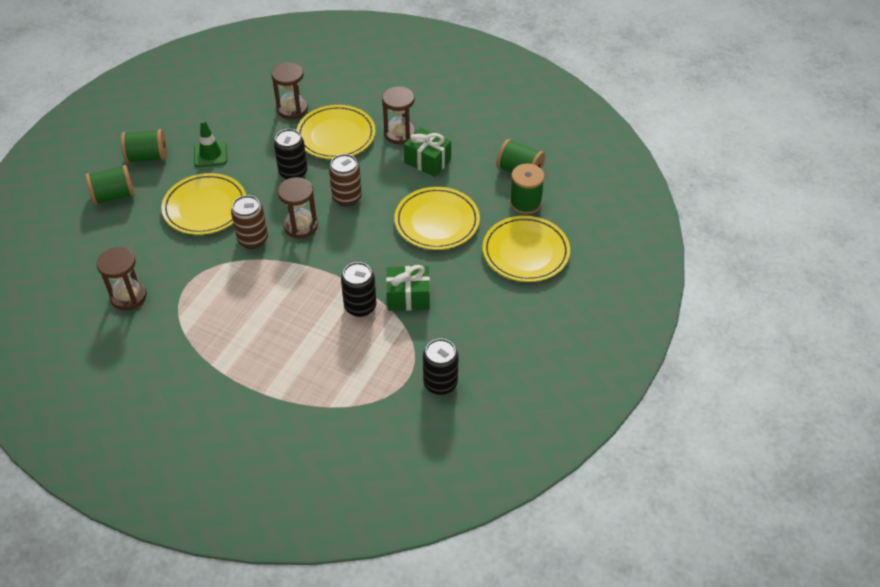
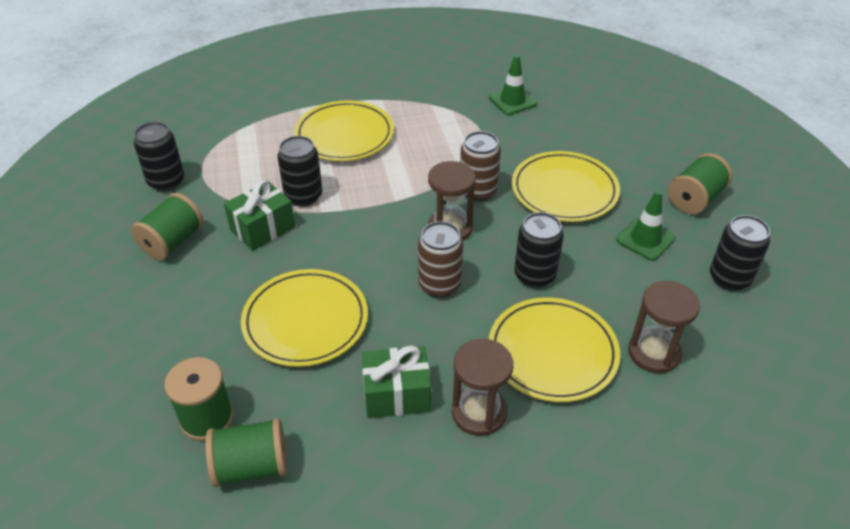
camera: 140 degrees right, 5 degrees down
green spool [86,165,135,205] -> green spool moved to [131,193,204,260]
brown hourglass [97,247,147,310] -> green traffic cone [489,55,537,115]
yellow plate [483,216,570,282] -> yellow plate moved to [294,100,394,161]
none -> black can [710,215,770,291]

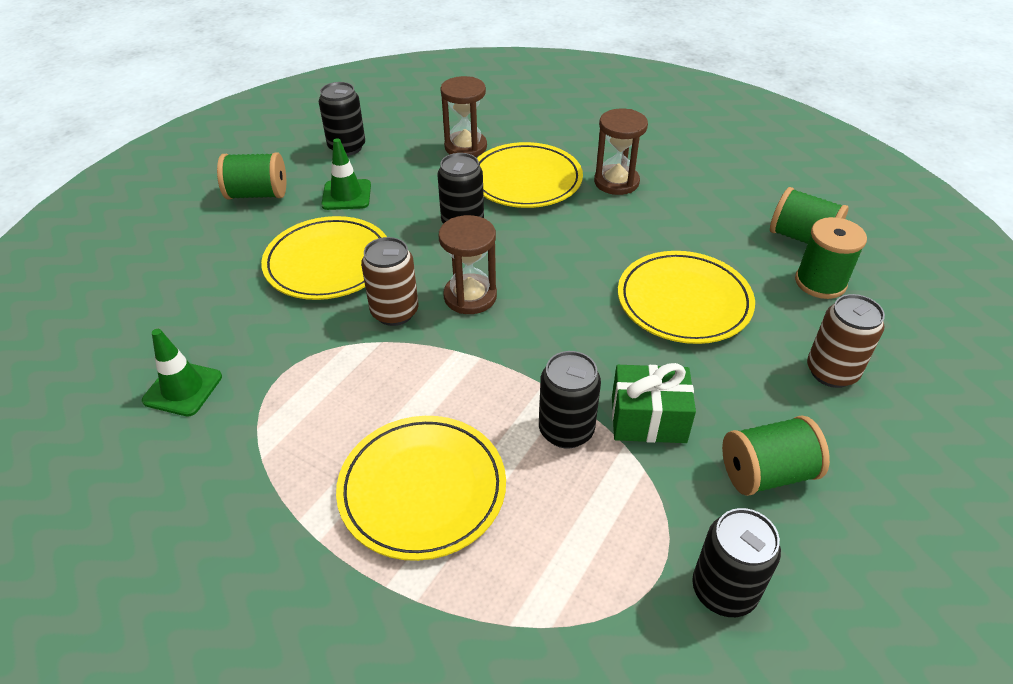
camera: 135 degrees left, 0 degrees up
green gift [362,346,431,418] -> none
brown can [418,221,463,298] -> brown can moved to [807,294,885,388]

